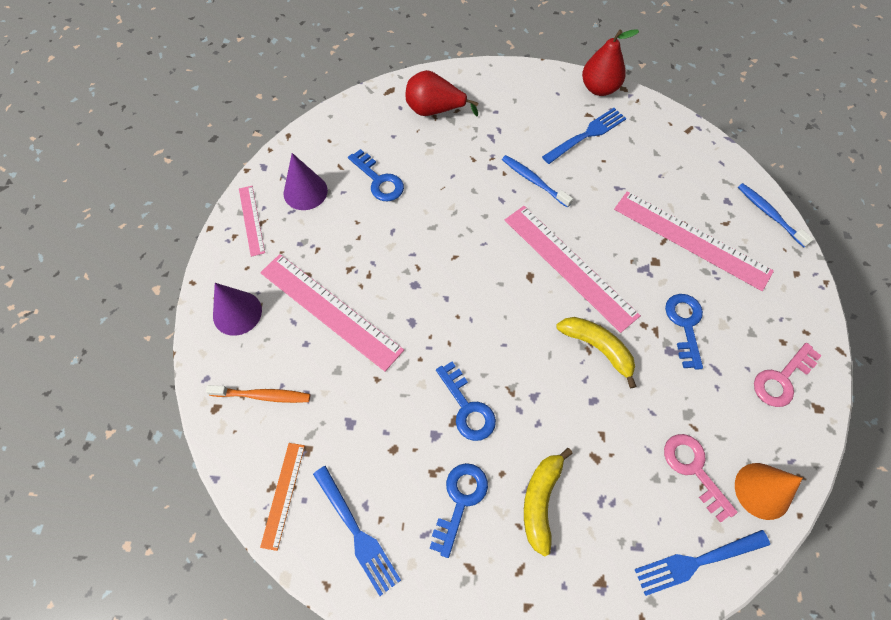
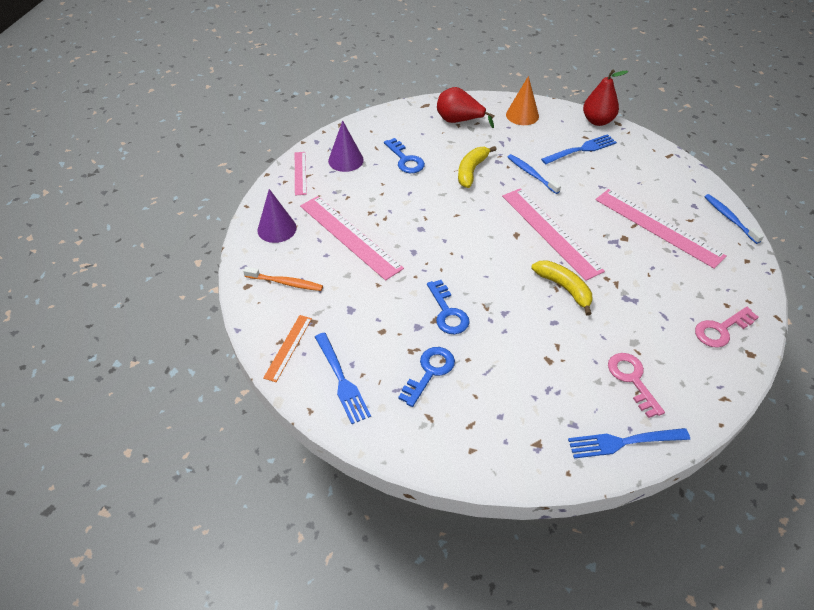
camera: 10 degrees right, 15 degrees down
yellow banana [524,448,573,557] -> yellow banana moved to [458,146,497,188]
blue key [665,294,703,370] -> none
orange cone [735,463,803,520] -> orange cone moved to [506,76,539,125]

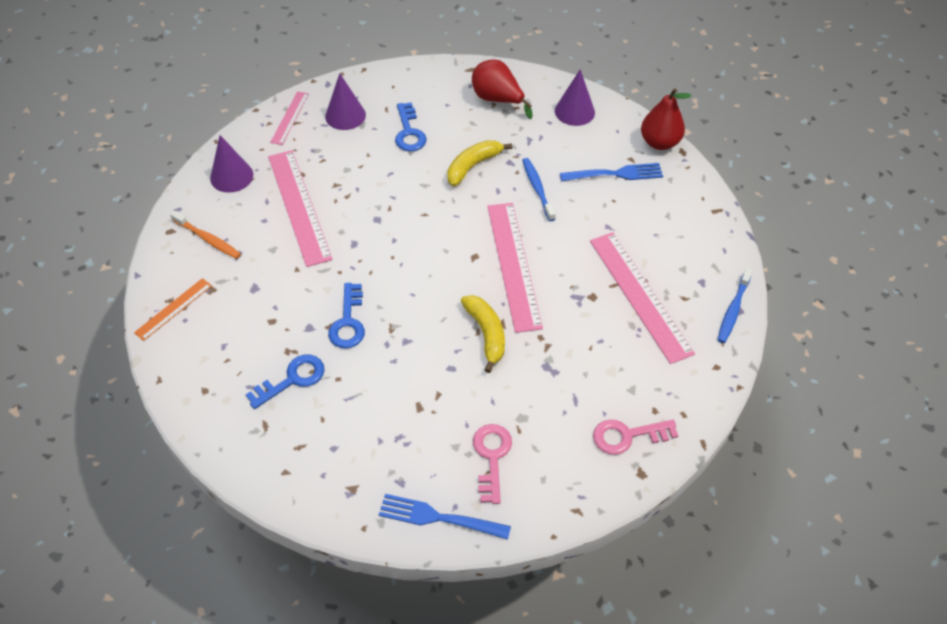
camera: 20 degrees right, 5 degrees up
blue fork [315,333,371,424] -> none
orange cone [506,76,539,125] -> purple cone [555,69,595,126]
blue toothbrush [705,194,764,244] -> blue toothbrush turned 150 degrees counterclockwise [718,268,753,343]

